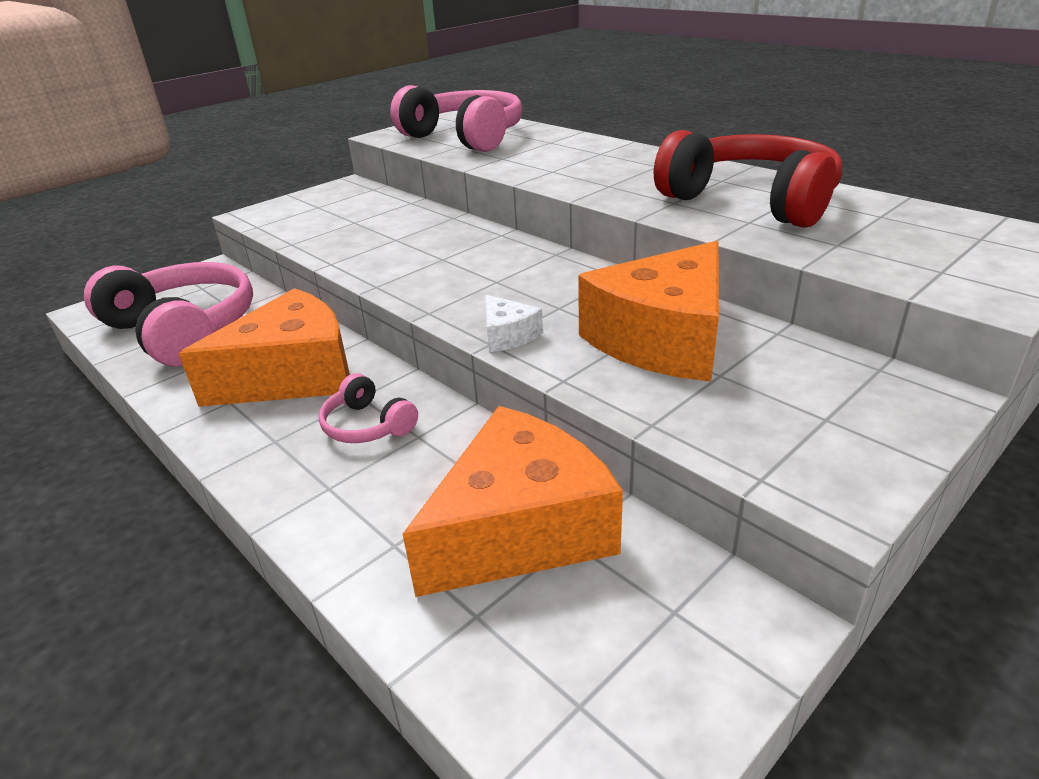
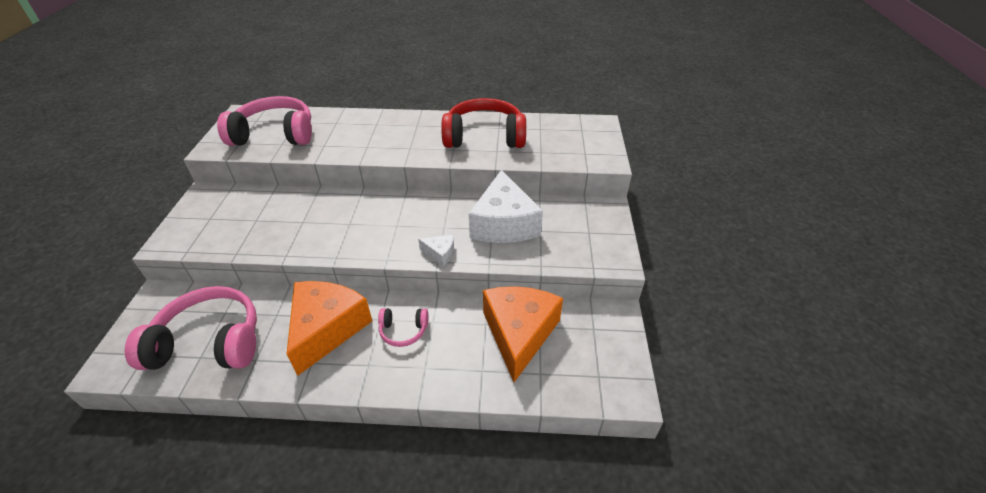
camera: 45 degrees left, 10 degrees up
orange cheese [578,241,719,382] -> white cheese [469,170,543,243]

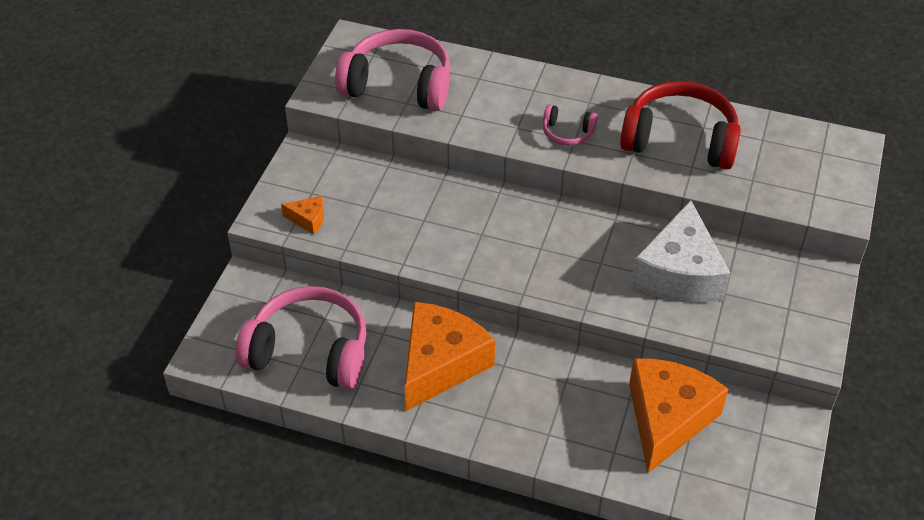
camera: 15 degrees right, 5 degrees up
pink headphones [378,308,428,347] -> pink headphones moved to [543,104,598,146]
white cheese [418,235,454,266] -> none
none -> orange cheese [281,196,324,235]

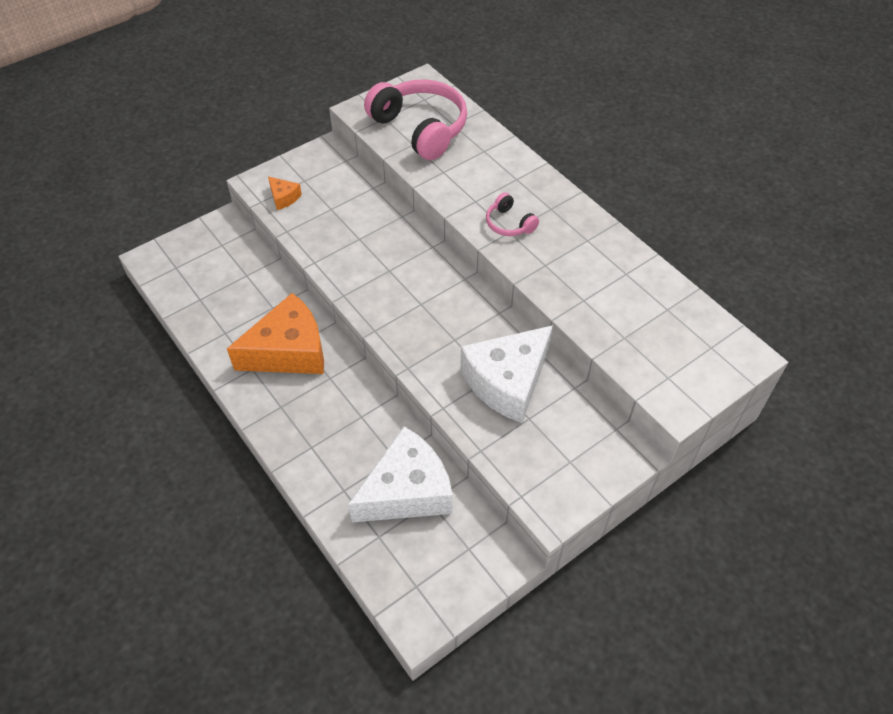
camera: 35 degrees right, 5 degrees up
pink headphones [235,286,367,389] -> none
red headphones [620,81,741,169] -> none
orange cheese [629,358,729,473] -> white cheese [348,426,453,523]

